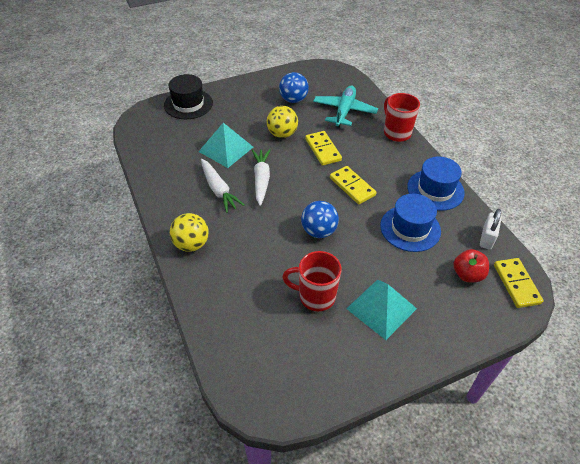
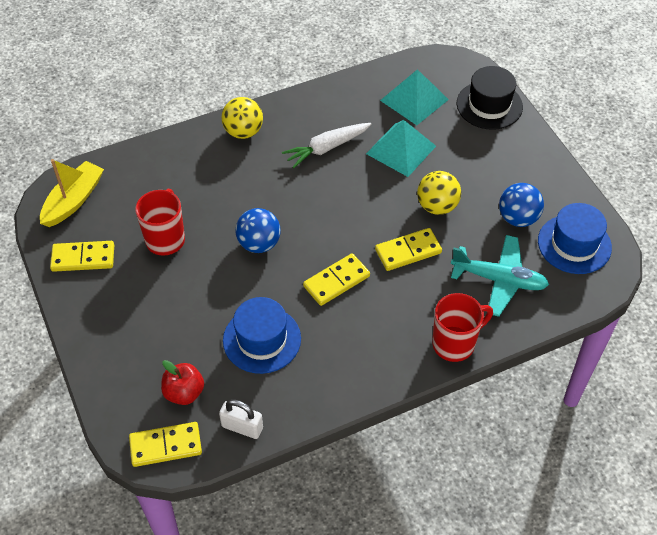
camera: 90 degrees right, 5 degrees up
white carrot [252,149,270,206] -> none
turquoise pyramid [346,279,417,340] -> turquoise pyramid moved to [380,69,449,125]
blue hat [407,157,465,211] -> blue hat moved to [538,203,612,274]
none -> yellow boat [40,159,104,227]
none -> yellow domino [50,241,114,272]

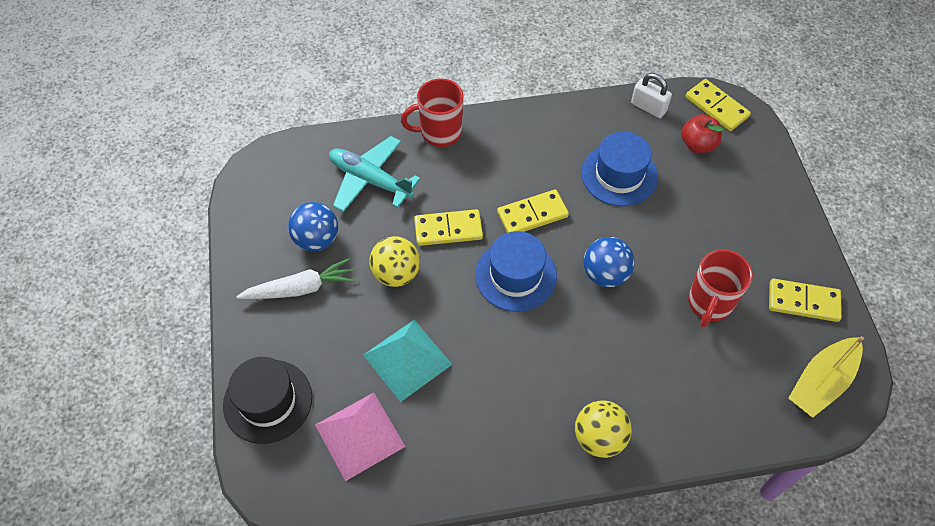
camera: 165 degrees left, 5 degrees up
yellow domino [129,422,202,467] -> yellow domino turned 45 degrees clockwise [685,79,751,131]
white carrot [282,123,371,168] -> white carrot moved to [236,258,356,299]
turquoise pyramid [380,69,449,125] -> pink pyramid [315,393,405,481]
blue hat [538,203,612,274] -> blue hat moved to [475,231,557,312]

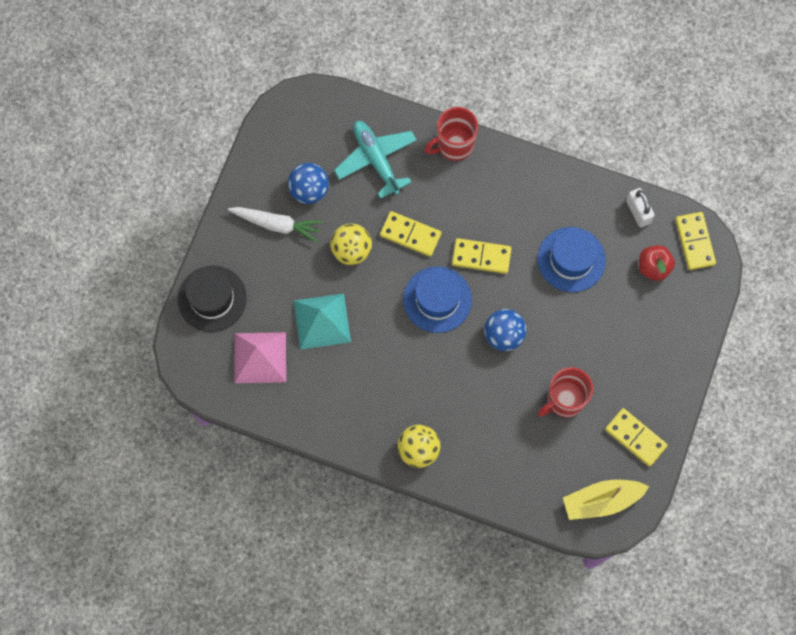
camera: 30 degrees right, 15 degrees up
red mug [401,78,464,147] -> red mug turned 45 degrees counterclockwise [424,107,478,161]

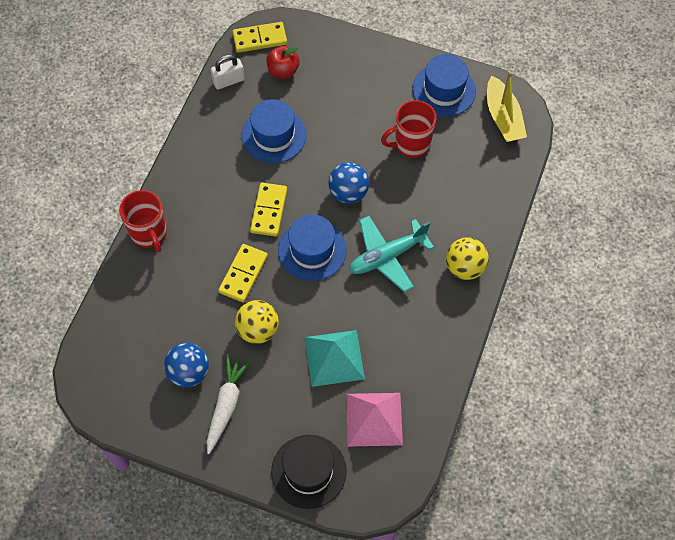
camera: 90 degrees left, 10 degrees down
turquoise plane [334,121,417,199] -> turquoise plane moved to [349,216,434,292]
red mug [538,367,593,417] -> red mug turned 105 degrees clockwise [381,100,436,158]
yellow domino [605,408,668,467] -> blue hat [412,54,476,117]

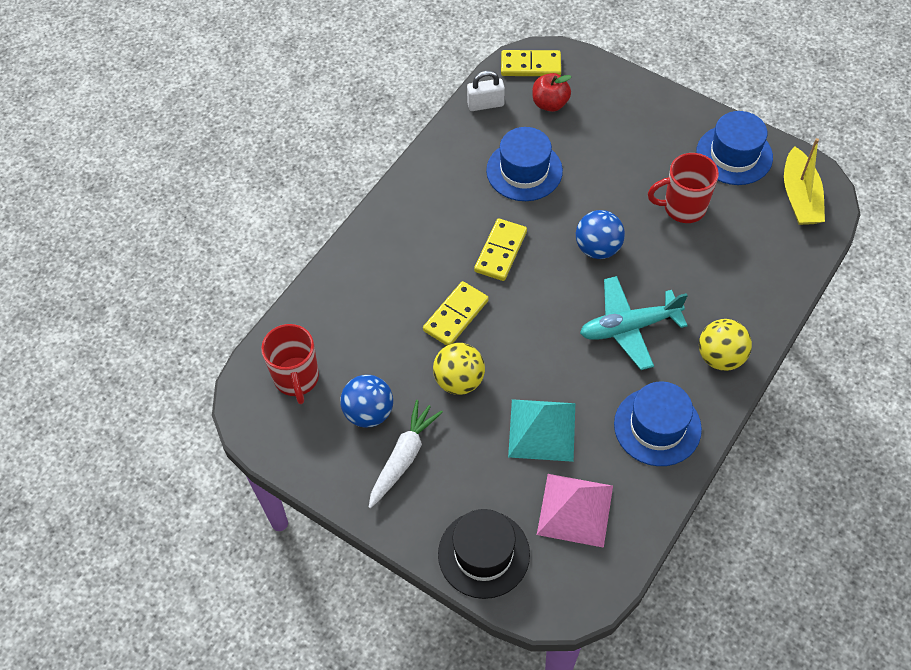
camera: 15 degrees right, 5 degrees down
red mug [119,190,167,252] -> red mug moved to [261,324,319,404]
blue hat [278,214,347,281] -> blue hat moved to [614,381,702,466]

